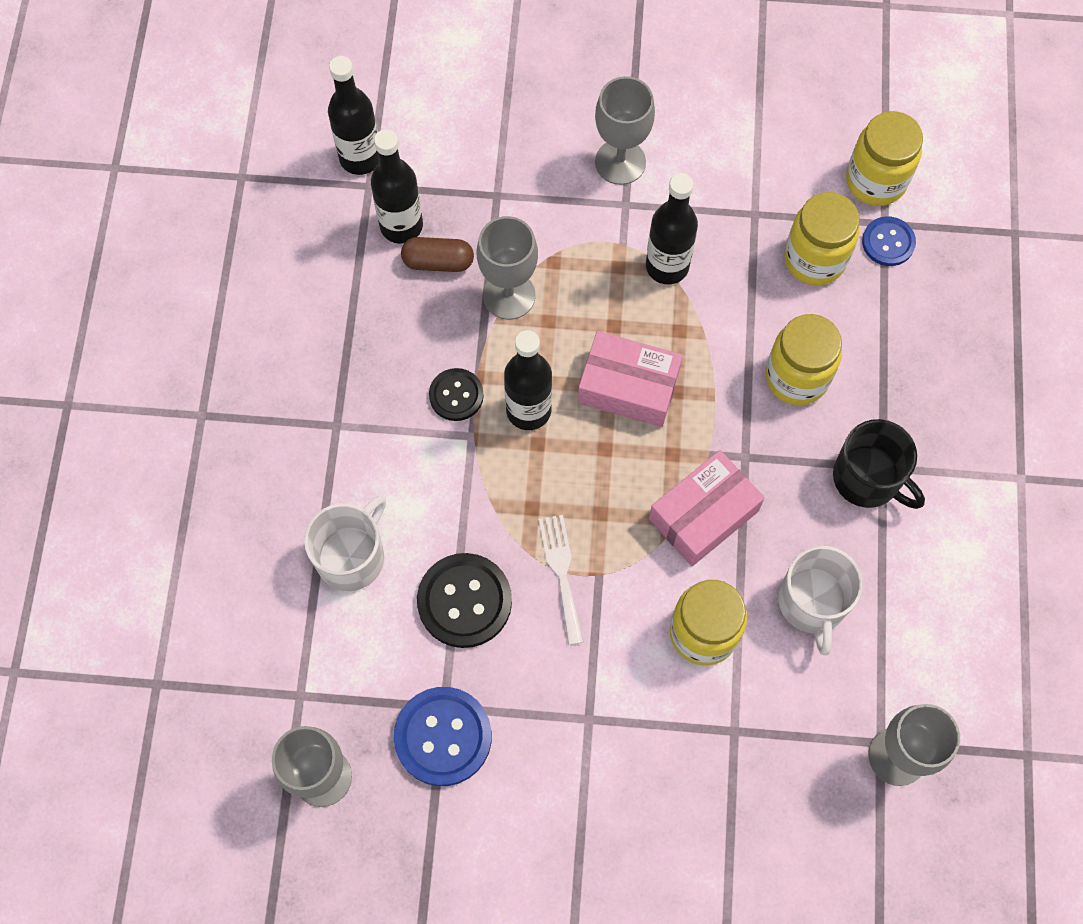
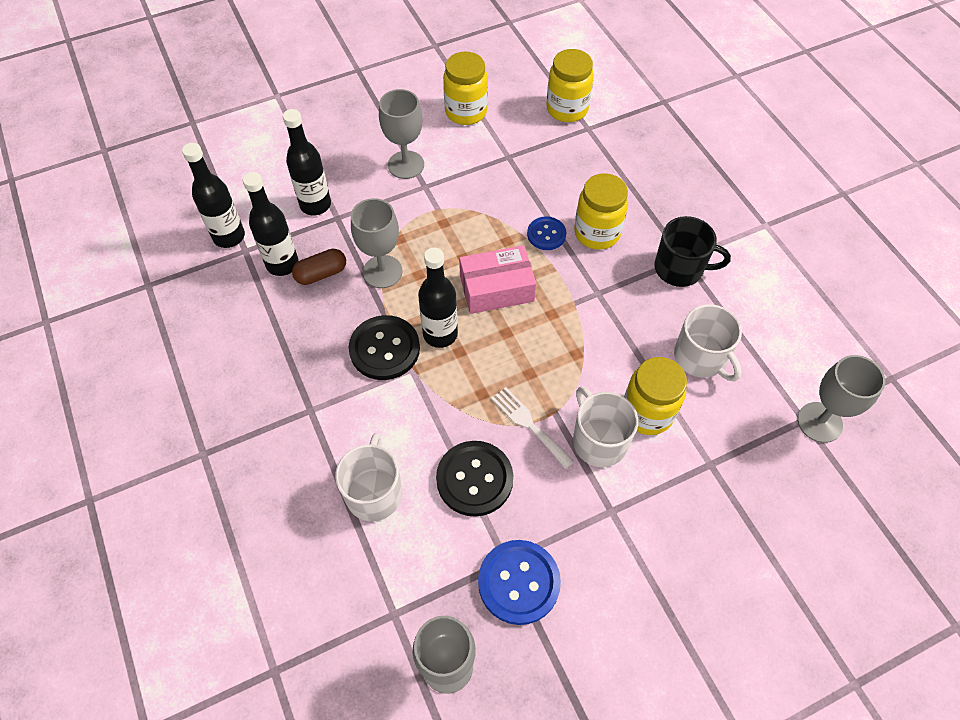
camera: 30 degrees left, 10 degrees down
black button [429,368,484,421] -> black button [349,315,420,380], size x1.66
black bottle [646,173,698,284] -> black bottle moved to [283,109,331,215]
pink box [649,450,765,566] -> none
yellow jar [784,192,860,285] -> yellow jar moved to [443,52,488,125]
blue button [862,217,916,266] -> blue button moved to [527,217,567,250]
none -> white mug [573,387,638,467]

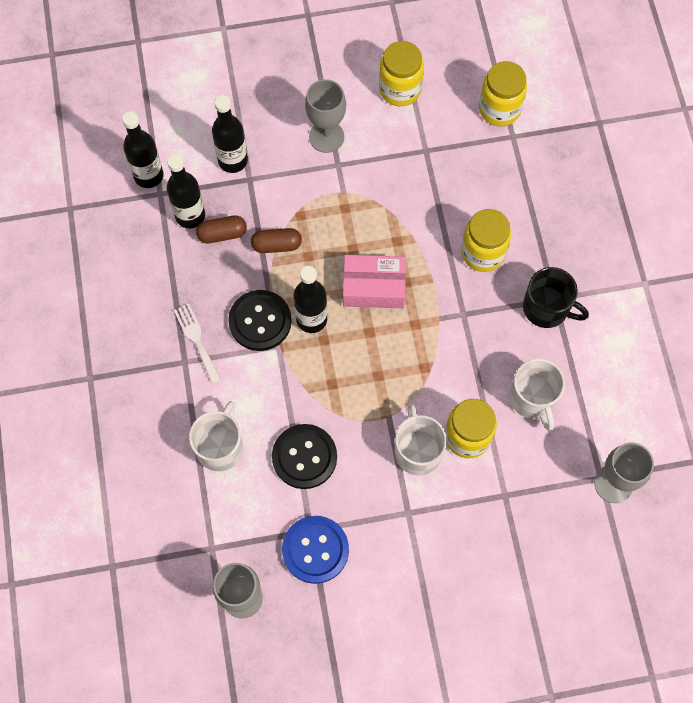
camera: 15 degrees right, 10 degrees up
grey goblet [351,198,403,288] -> brown capsule [251,228,302,253]
white fork [491,387,574,469] -> white fork moved to [174,304,221,384]
blue button [527,217,567,250] -> none

